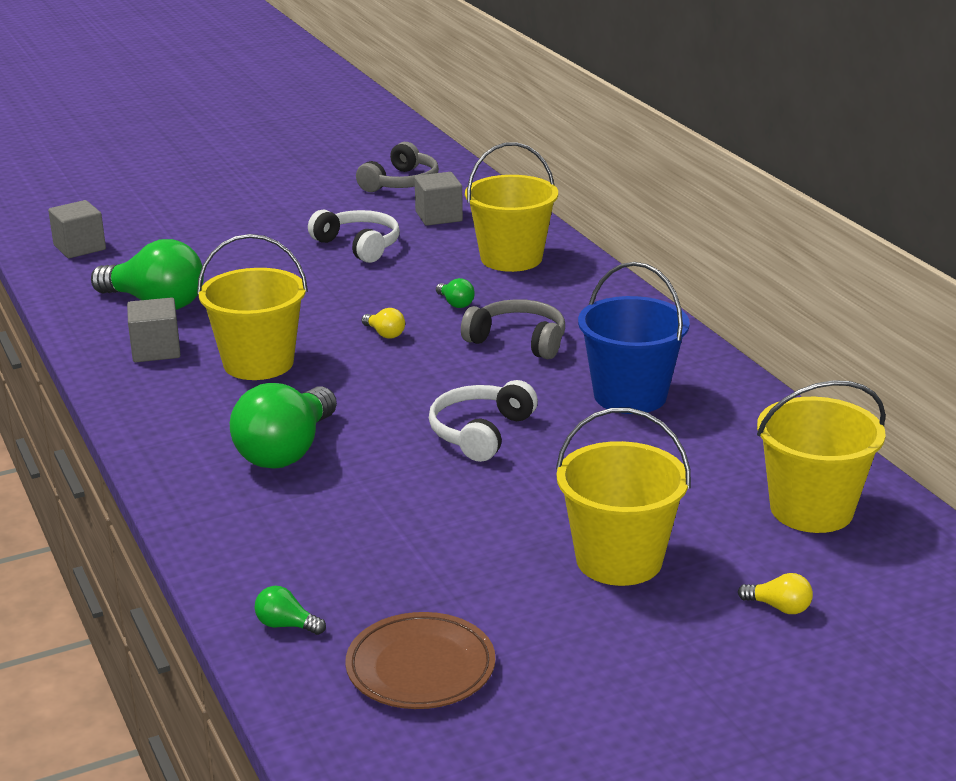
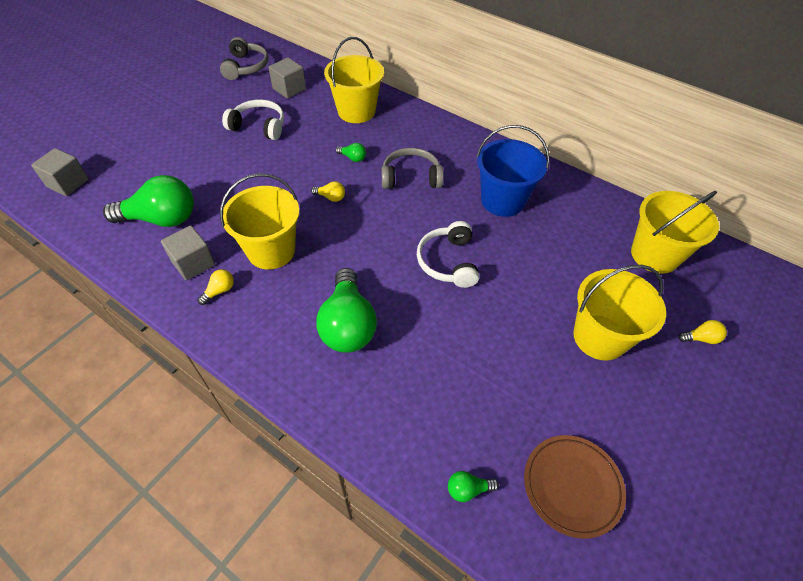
camera: 30 degrees left, 25 degrees up
none -> yellow light bulb [198,269,234,305]

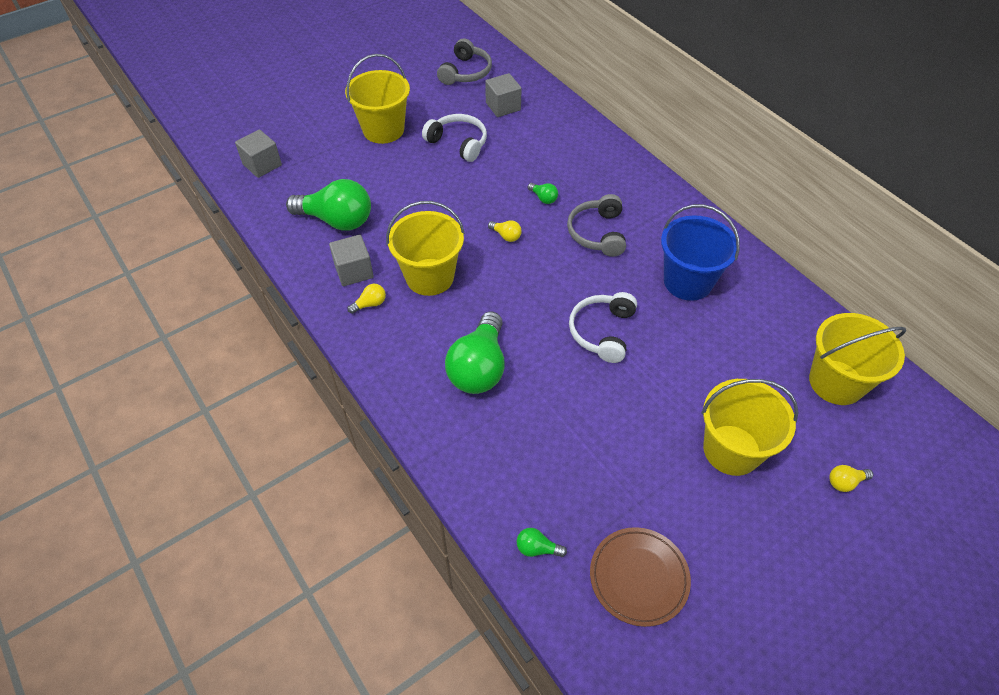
camera: 20 degrees right, 0 degrees up
yellow bucket [324,37,384,123] -> yellow bucket moved to [345,54,410,144]
grey headphones [381,148,444,189] -> grey headphones turned 105 degrees counterclockwise [567,194,626,257]
yellow light bulb [678,320,727,344] -> yellow light bulb turned 150 degrees clockwise [829,465,873,492]

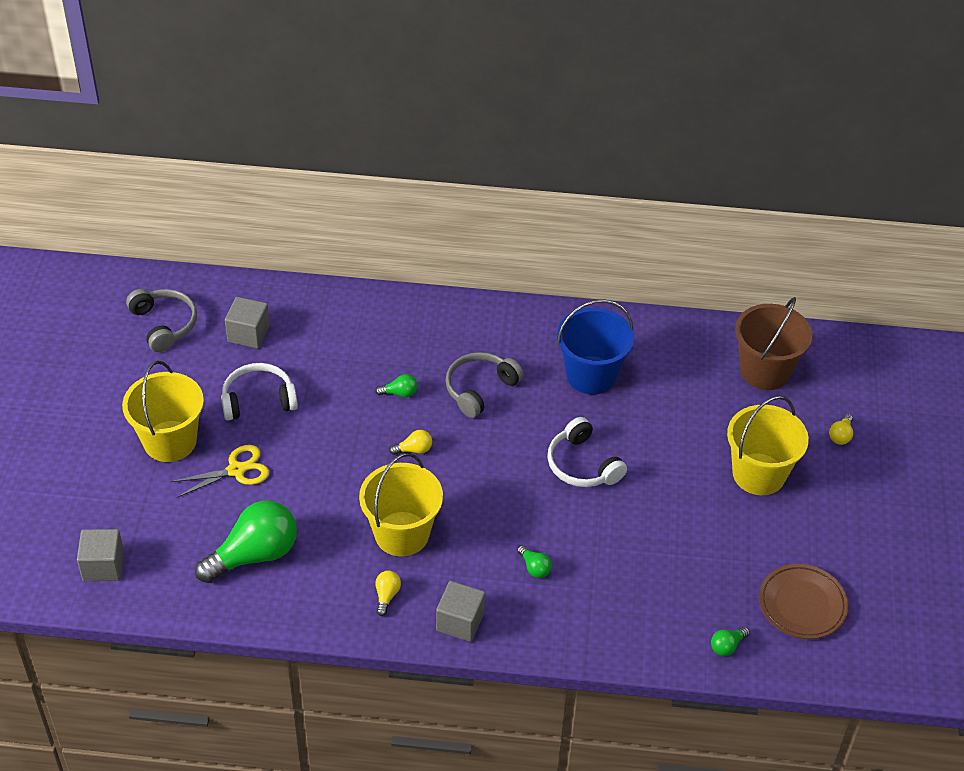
camera: 50 degrees left, 5 degrees down
grey cube [329,235,374,286] -> grey cube moved to [436,581,485,642]
green light bulb [445,312,505,394] -> green light bulb [517,545,552,578], size x0.42
grey headphones [567,194,626,257] -> grey headphones turned 90 degrees clockwise [445,352,524,418]
yellow bucket [809,313,906,405] -> brown bucket [735,297,812,390]
none -> yellow scissors [170,445,270,497]

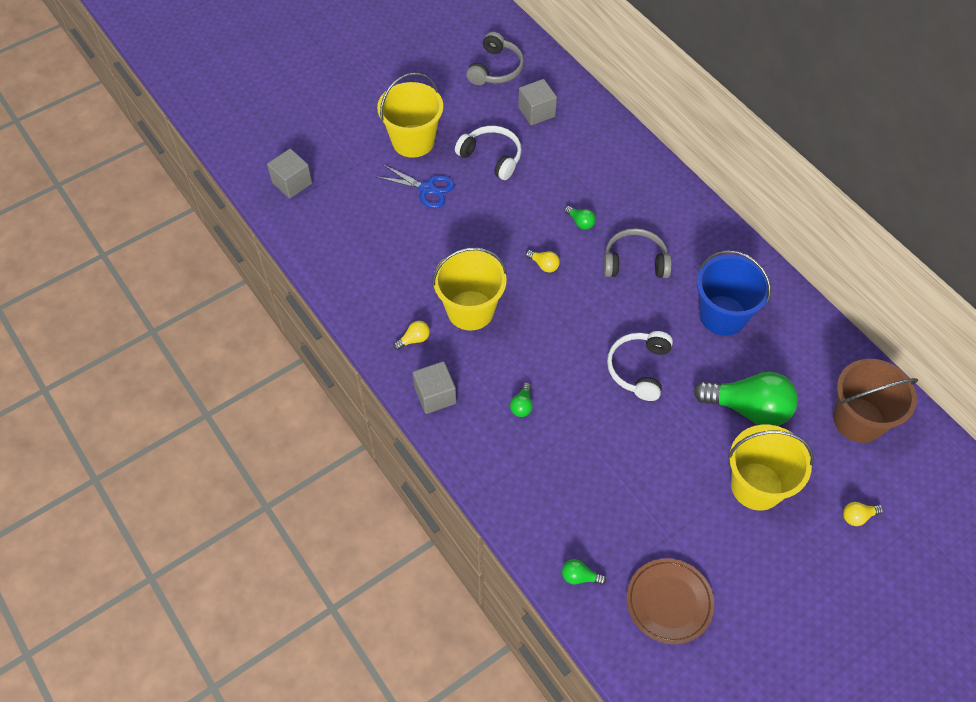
camera: 50 degrees right, 10 degrees up
yellow scissors [170,445,270,497] -> blue scissors [377,165,455,208]
green light bulb [195,501,297,583] -> green light bulb moved to [693,372,798,426]

